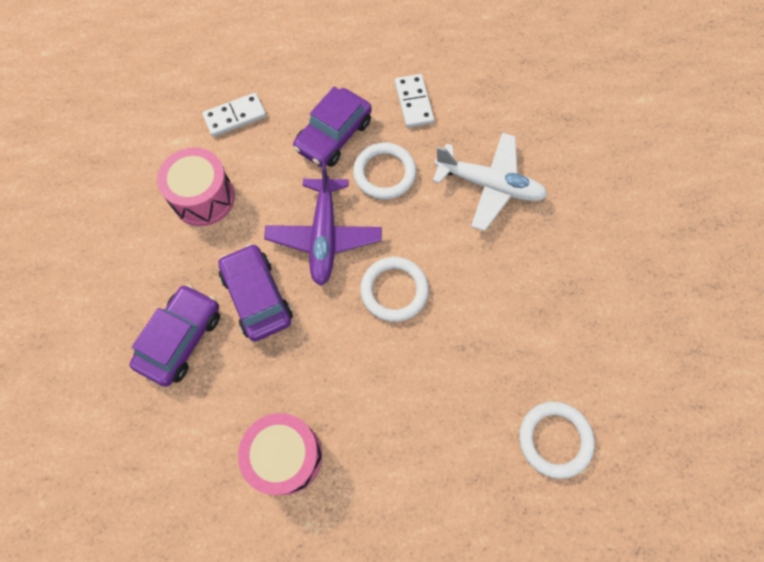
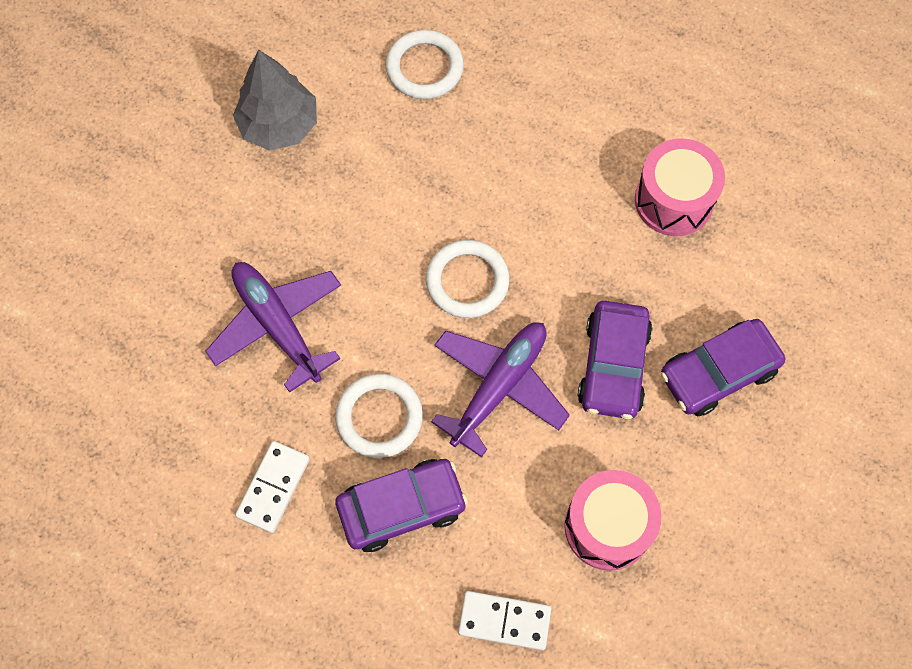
camera: 145 degrees left, 0 degrees up
white plane [433,133,548,231] -> purple plane [205,262,341,393]
none -> grey tree [233,50,317,151]

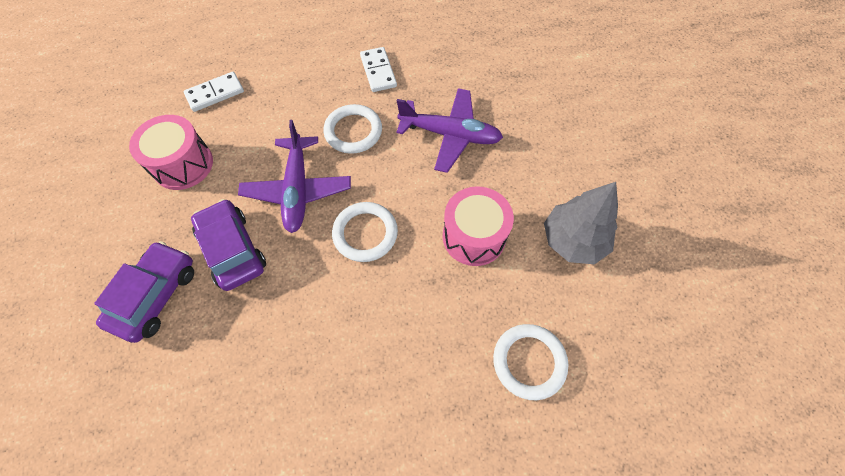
camera: 140 degrees right, 5 degrees down
purple car [336,459,468,552] -> none
pink drum [635,139,725,236] -> pink drum moved to [443,186,514,266]

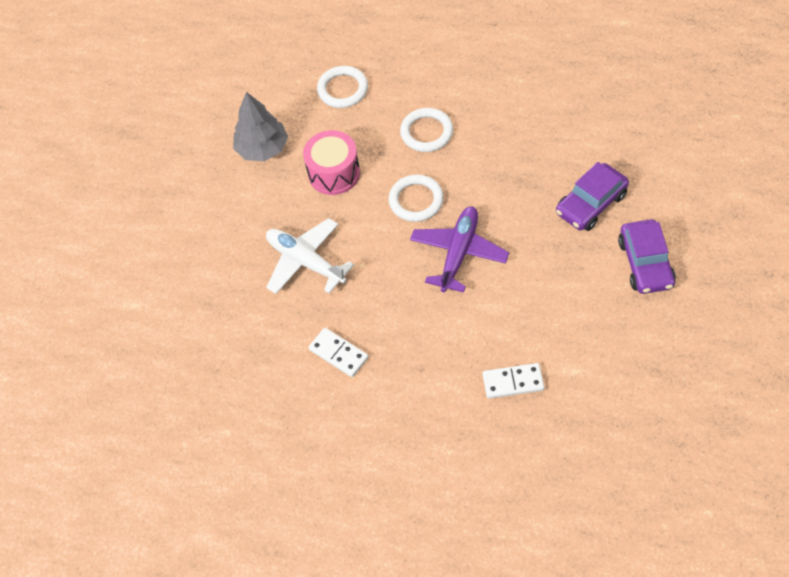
camera: 150 degrees left, 5 degrees down
pink drum [129,115,213,190] -> none
purple car [191,199,266,291] -> purple car moved to [618,219,676,294]
white ring [324,104,382,154] -> white ring moved to [400,108,453,152]
white domino [360,47,397,92] -> white domino turned 60 degrees counterclockwise [308,328,369,377]
purple plane [396,88,503,173] -> white plane [266,218,354,294]

